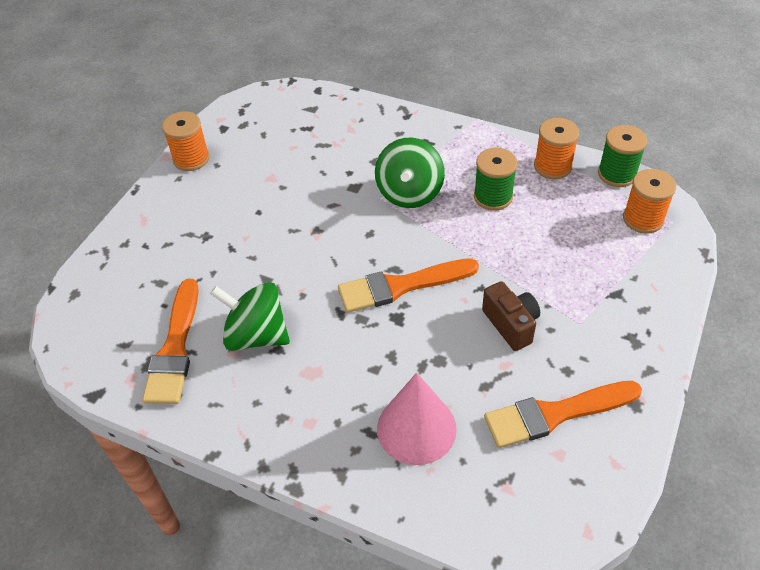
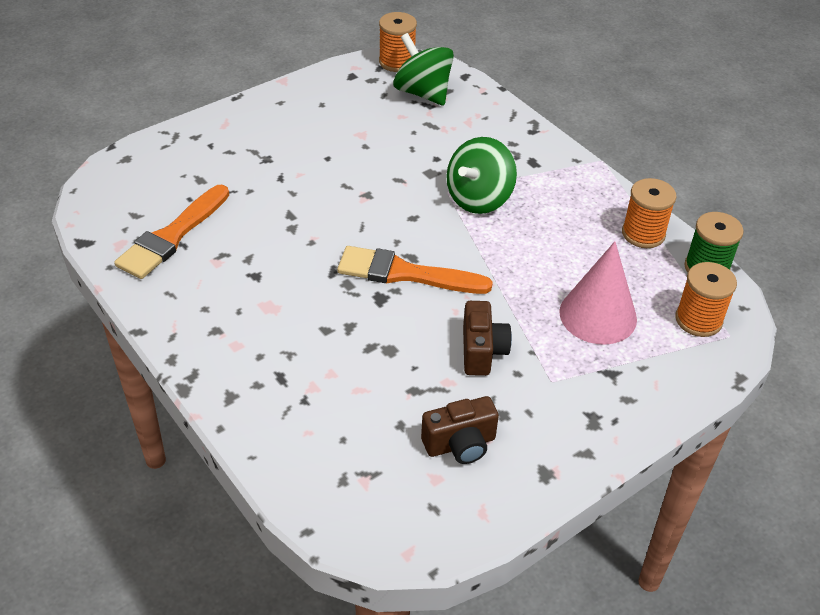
camera: 25 degrees right, 5 degrees down
orange spool [162,111,210,171] -> orange spool moved to [379,12,417,72]
green spinning top [210,282,290,351] -> green spinning top moved to [393,33,454,106]
pink cone [377,373,457,465] -> pink cone moved to [559,241,637,345]
green spool [474,148,517,211] -> none
orange brush [484,381,642,448] -> brown camera [421,396,499,464]

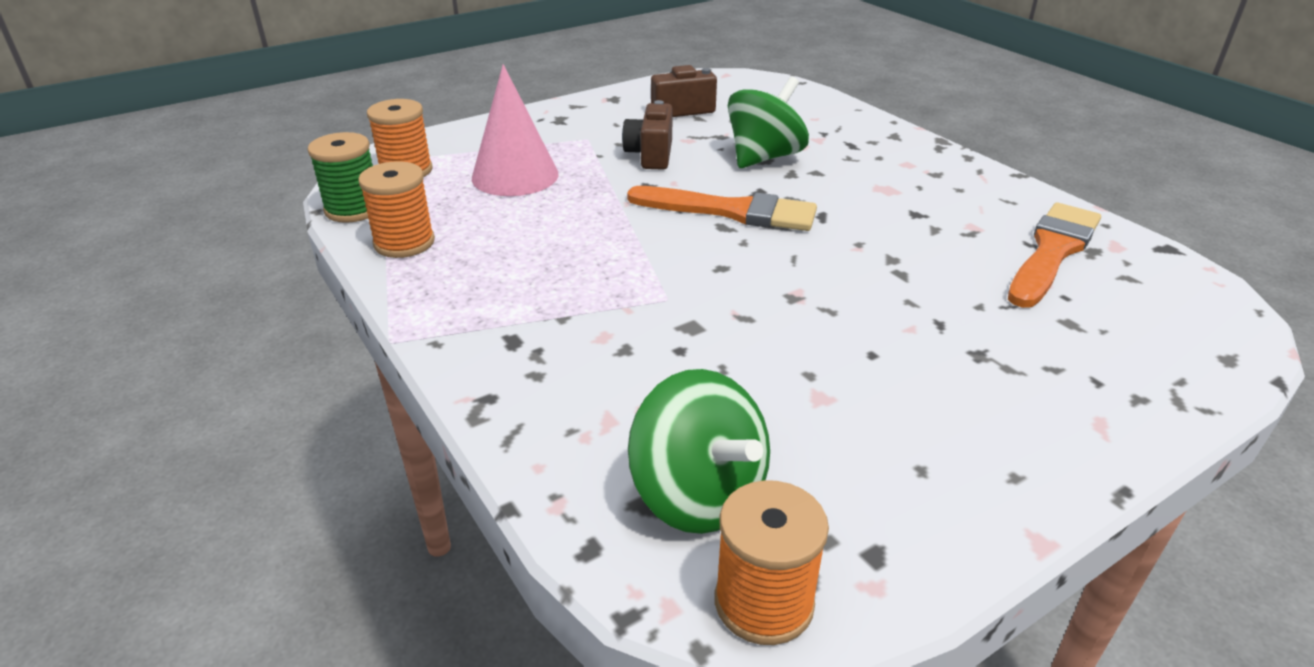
camera: 175 degrees left, 10 degrees down
green spinning top [446,137,517,214] -> green spinning top moved to [728,77,809,168]

